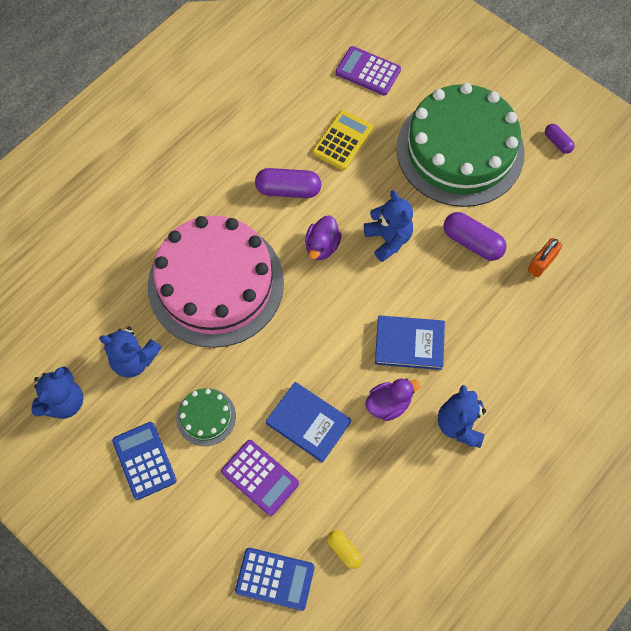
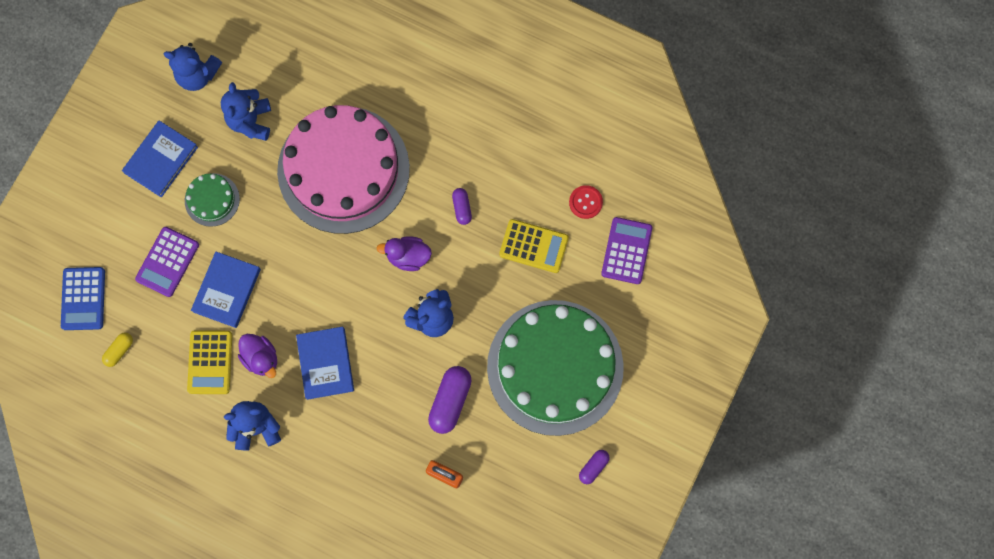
camera: 75 degrees right, 10 degrees up
blue calculator [112,422,177,500] -> blue book [122,121,198,198]
purple capsule [255,168,321,198] -> purple capsule [452,188,472,225], size x0.56
none -> yellow calculator [187,330,232,394]
none -> red button [569,185,603,219]

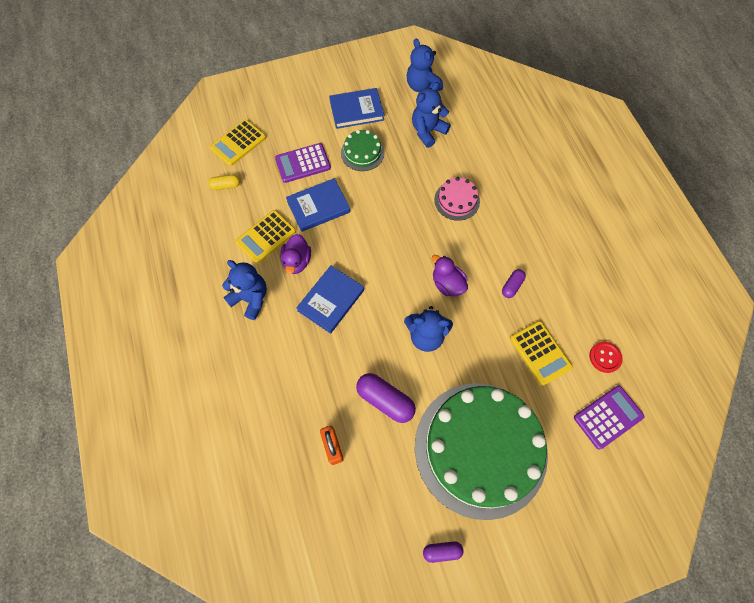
camera: 45 degrees right, 10 degrees down
blue calculator [61,267,105,330] -> yellow calculator [210,119,266,166]
pink cake [277,105,410,234] -> pink cake [434,177,480,221], size x0.41
purple capsule [428,366,472,434] -> purple capsule turned 60 degrees clockwise [356,373,416,423]

